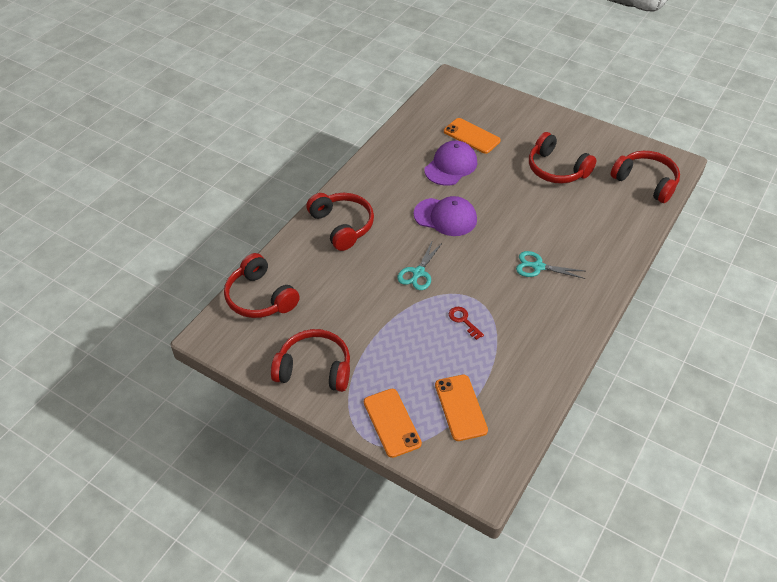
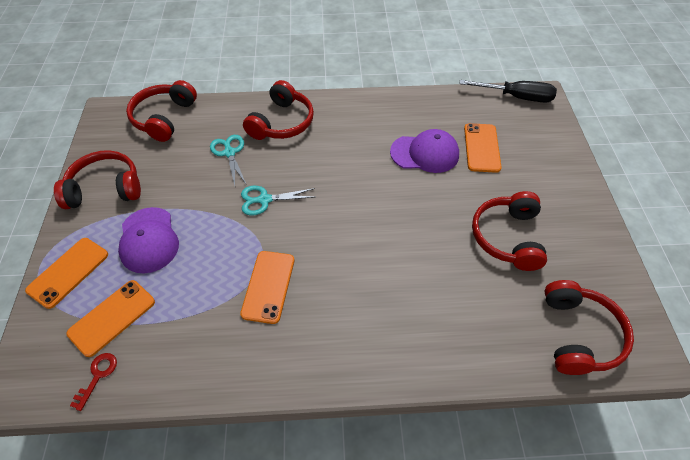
camera: 55 degrees right, 5 degrees up
red headphones [271,329,350,392] -> red headphones turned 75 degrees counterclockwise [54,150,141,209]
purple cap [414,196,477,236] -> purple cap moved to [118,207,179,273]
red key [449,307,484,340] -> red key moved to [70,353,117,411]
turquoise scissors [516,251,585,279] -> turquoise scissors moved to [210,135,246,186]
none -> orange phone [240,251,294,324]
none -> black screwdriver [460,80,557,102]

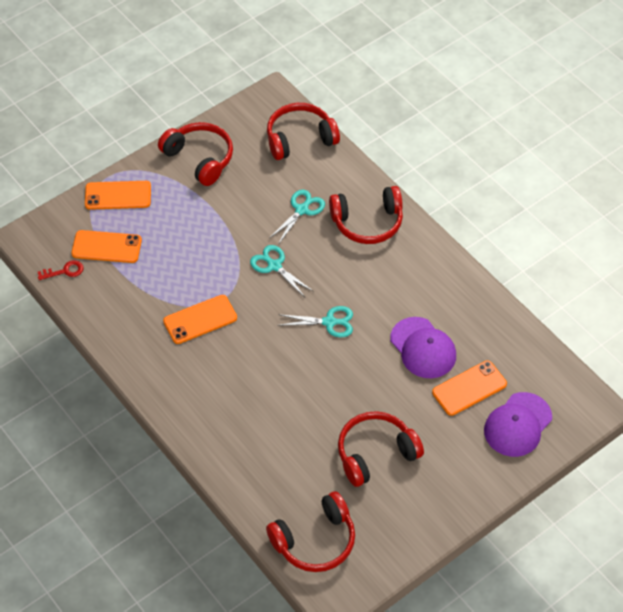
camera: 55 degrees right, 0 degrees up
purple cap [118,207,179,273] -> purple cap moved to [484,392,552,457]
black screwdriver [460,80,557,102] -> none
none -> turquoise scissors [278,306,353,337]

